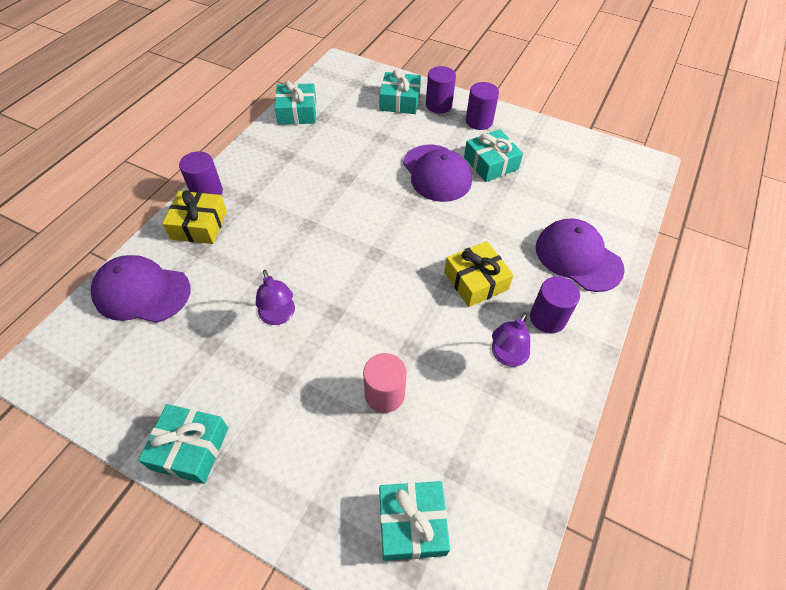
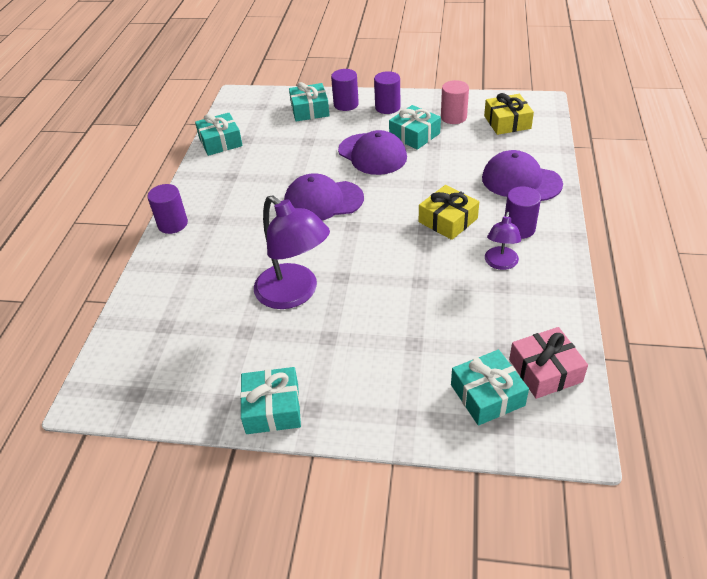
camera: 15 degrees left, 10 degrees down
purple cap [91,255,191,323] -> purple cap moved to [284,173,364,221]
yellow gift [162,190,227,244] -> yellow gift moved to [484,93,534,135]
purple lamp [256,270,295,325] -> purple lamp [254,195,330,309], size x1.86
pink cylinder [363,353,407,413] -> pink cylinder moved to [441,80,469,124]
none -> pink gift [509,327,588,399]

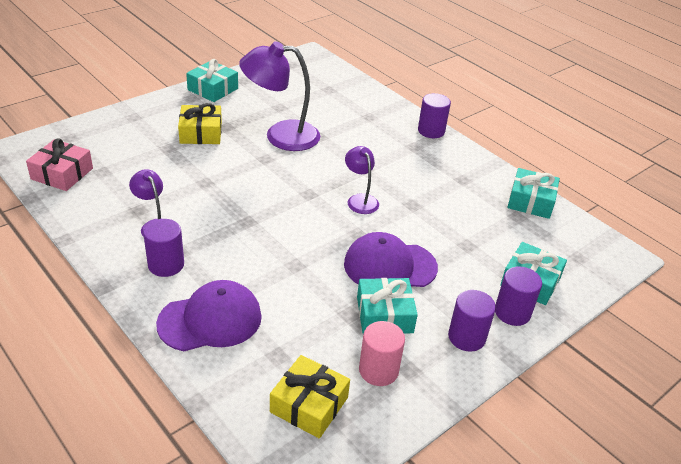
camera: 125 degrees right, 5 degrees down
purple cap [284,173,364,221] -> purple lamp [345,146,379,214]
yellow gift [419,185,479,240] -> yellow gift moved to [178,103,222,144]
turquoise gift [451,350,529,426] -> none

